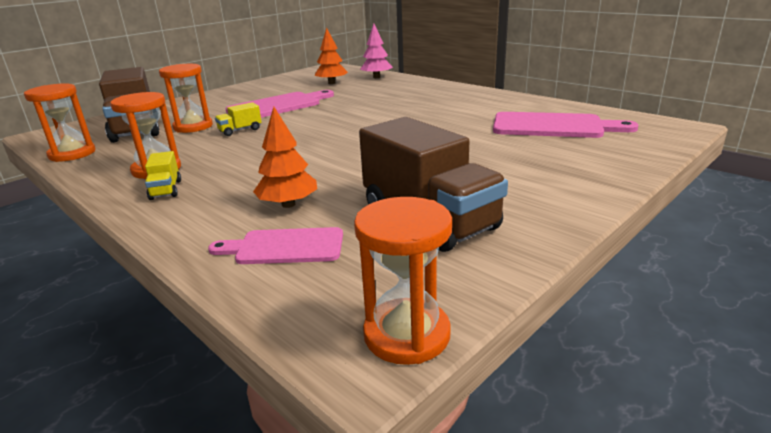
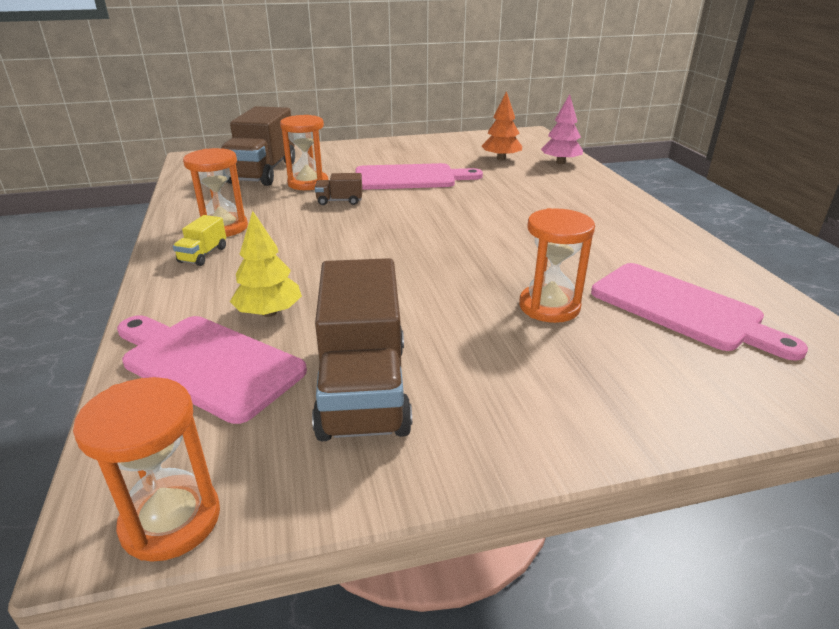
camera: 30 degrees right, 5 degrees up
orange hourglass [24,83,96,162] -> orange hourglass moved to [519,208,595,323]
pink cutting board [208,227,343,264] -> pink cutting board [117,316,307,424], size x1.59
yellow truck [215,102,262,136] -> brown truck [315,173,362,205]
orange tree [253,107,317,208] -> yellow tree [230,211,302,317]

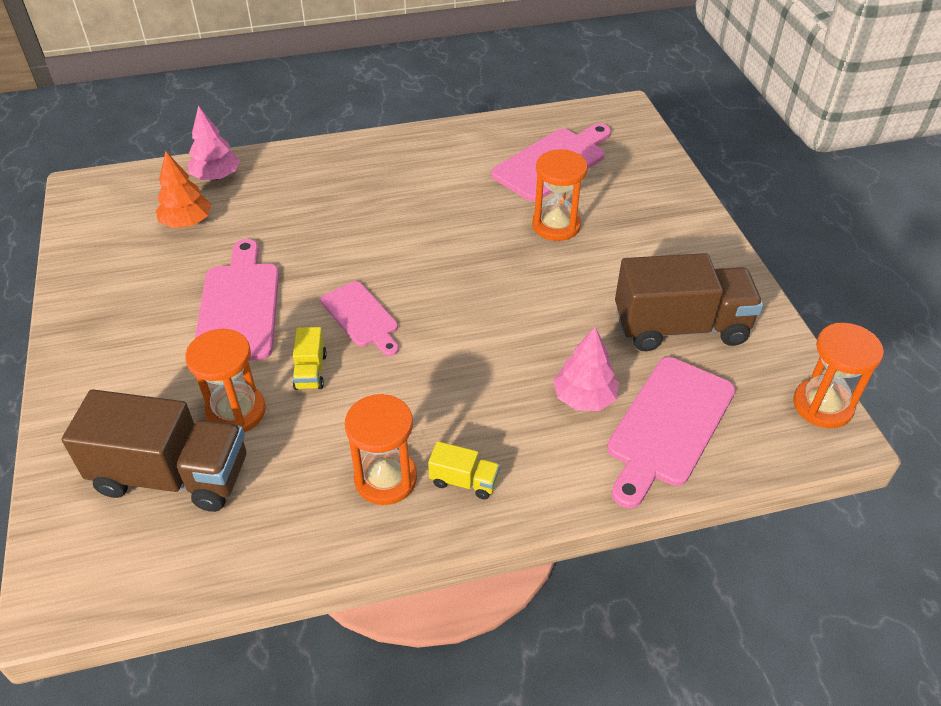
camera: 90 degrees left, 15 degrees up
yellow tree [230,211,302,317] -> pink tree [553,327,619,411]
brown truck [315,173,362,205] -> yellow truck [293,327,327,390]
none -> pink cutting board [321,281,399,356]

